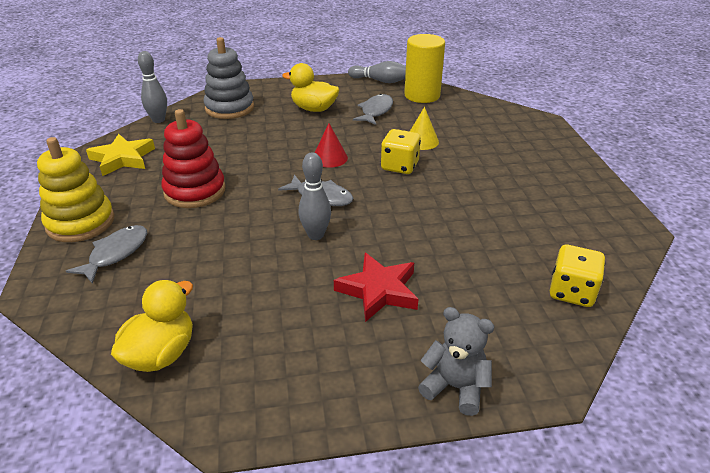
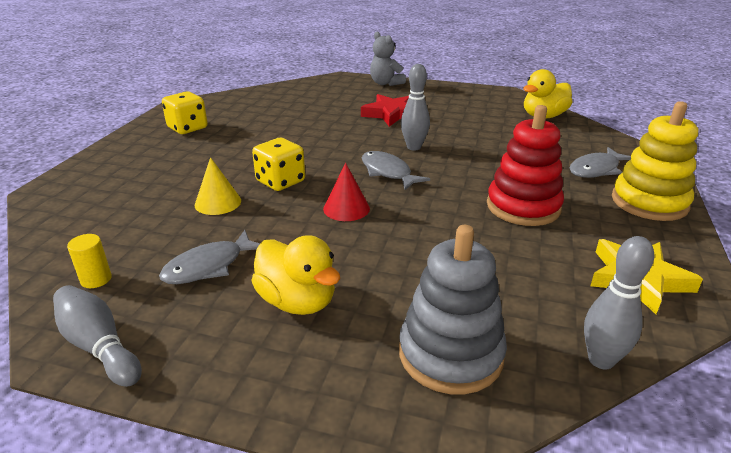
camera: 155 degrees left, 5 degrees down
yellow cylinder [404,34,445,103] -> yellow cylinder [67,234,112,288], size x0.44
yellow dice [550,245,605,307] -> yellow dice moved to [162,91,207,134]

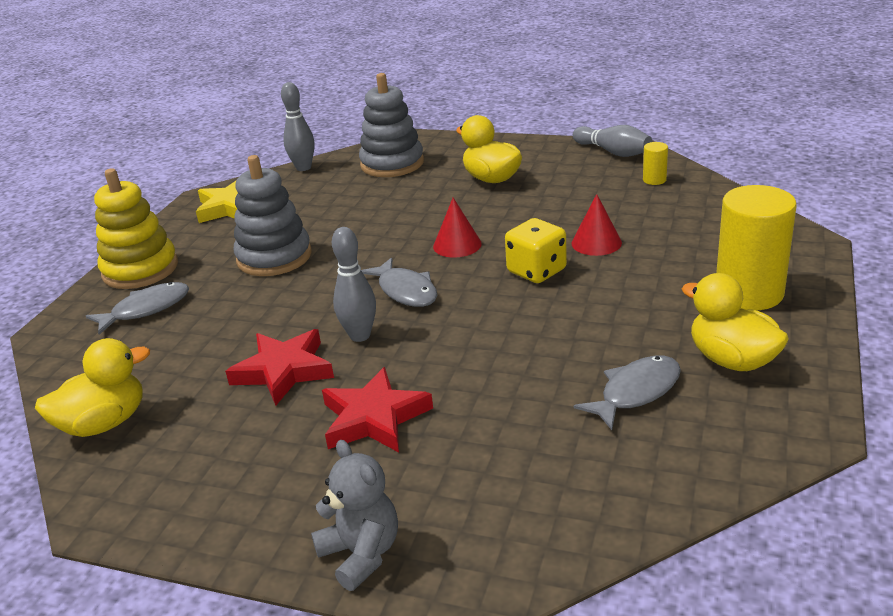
camera: 175 degrees left, 0 degrees up
grey fish [159,230,260,284] -> grey fish moved to [574,356,681,430]
yellow dice [162,91,207,134] -> yellow duck [682,273,789,371]
yellow cone [195,157,241,215] -> red cone [572,194,622,256]
red stacking toy [487,105,564,226] -> grey stacking toy [234,155,312,276]
none -> red star [225,329,334,406]
none -> yellow cylinder [716,185,797,310]

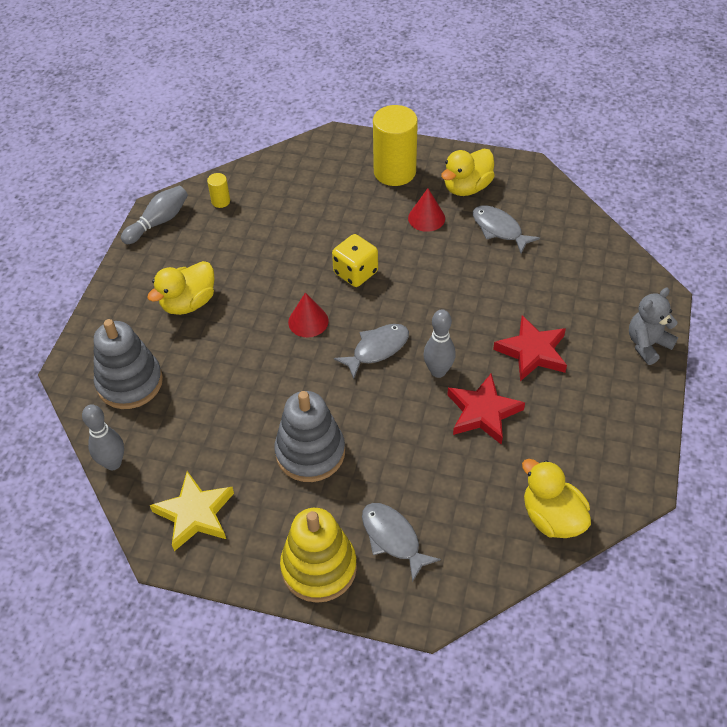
camera: 95 degrees left, 20 degrees up
red cone [572,194,622,256] -> red cone moved to [408,188,445,232]

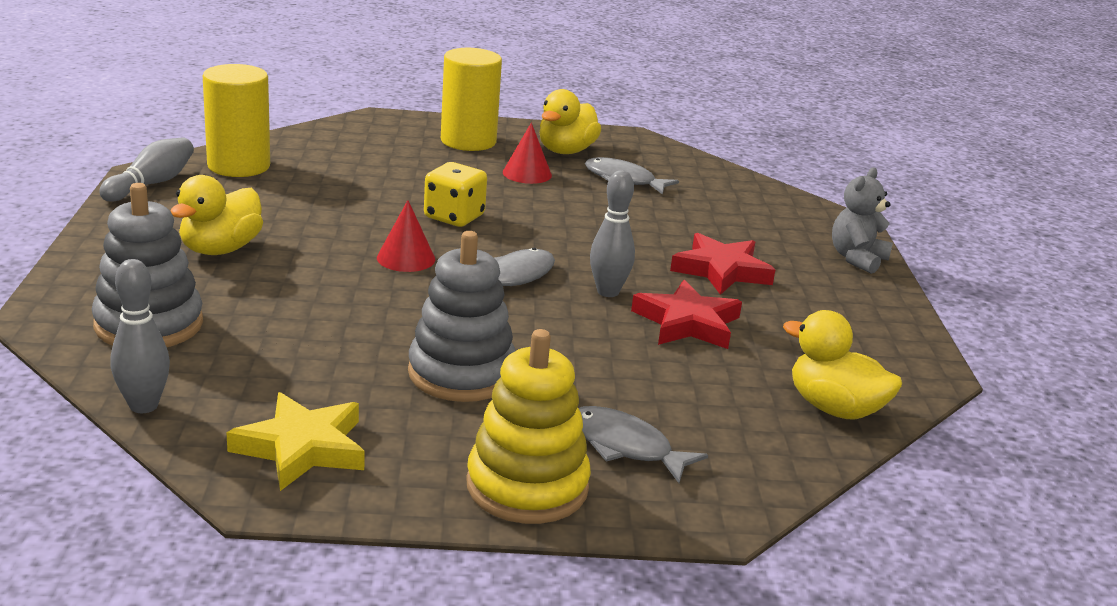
camera: 20 degrees left, 25 degrees down
yellow cylinder [207,173,230,208] -> yellow cylinder [203,64,270,177], size x2.29

